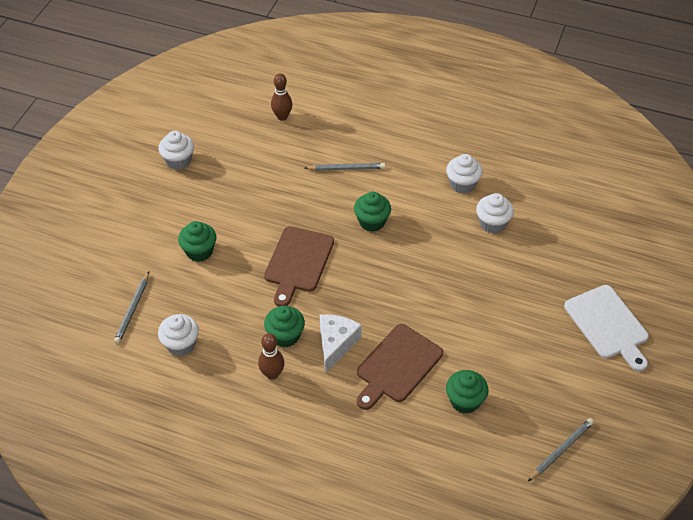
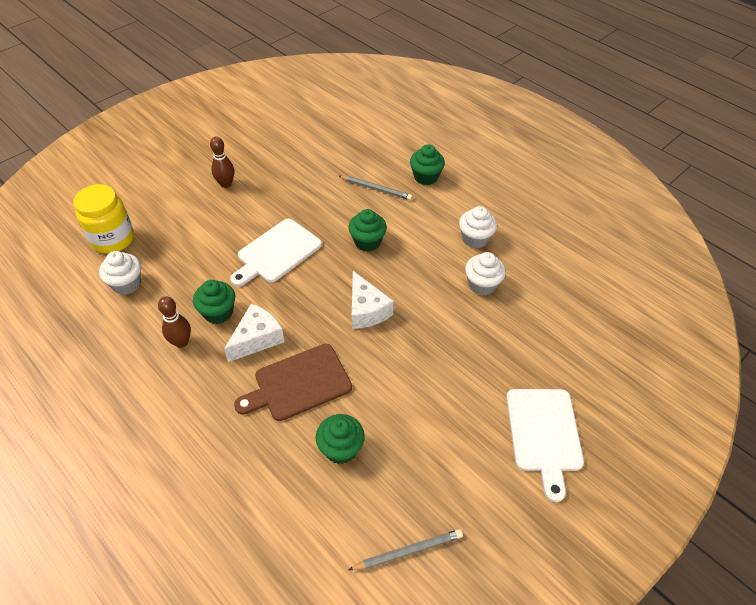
camera: 25 degrees right, 0 degrees up
grey pencil [114,272,149,344] -> yellow jar [73,184,134,254]
white cupcake [158,131,194,170] -> none
green cupcake [178,221,216,262] -> green cupcake moved to [410,144,445,185]
brown cutting board [264,226,334,306] -> white cutting board [230,219,322,287]
brown bowling pin [271,73,292,121] -> brown bowling pin moved to [210,137,234,188]
none -> white cheese [352,271,394,329]

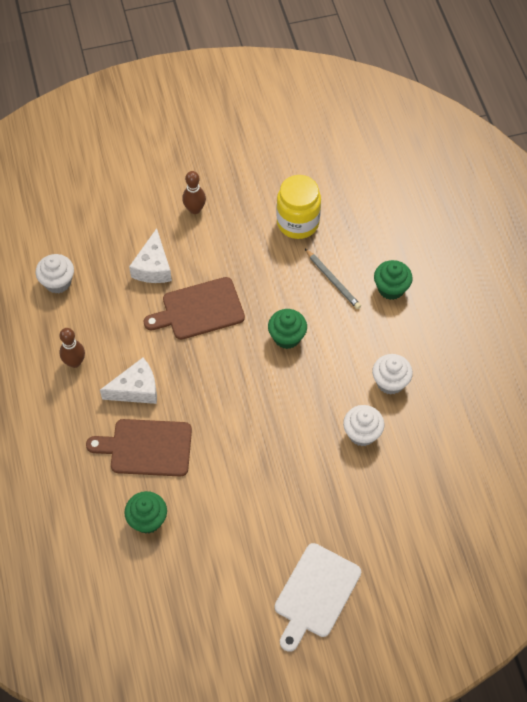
camera: 30 degrees right, 10 degrees up
yellow jar [73,184,134,254] -> yellow jar moved to [276,175,321,239]
green cupcake [193,280,235,324] -> none
white cutting board [230,219,322,287] -> brown cutting board [144,277,245,340]
grey pencil [348,529,463,570] -> none
white cheese [352,271,394,329] -> white cheese moved to [129,228,172,283]

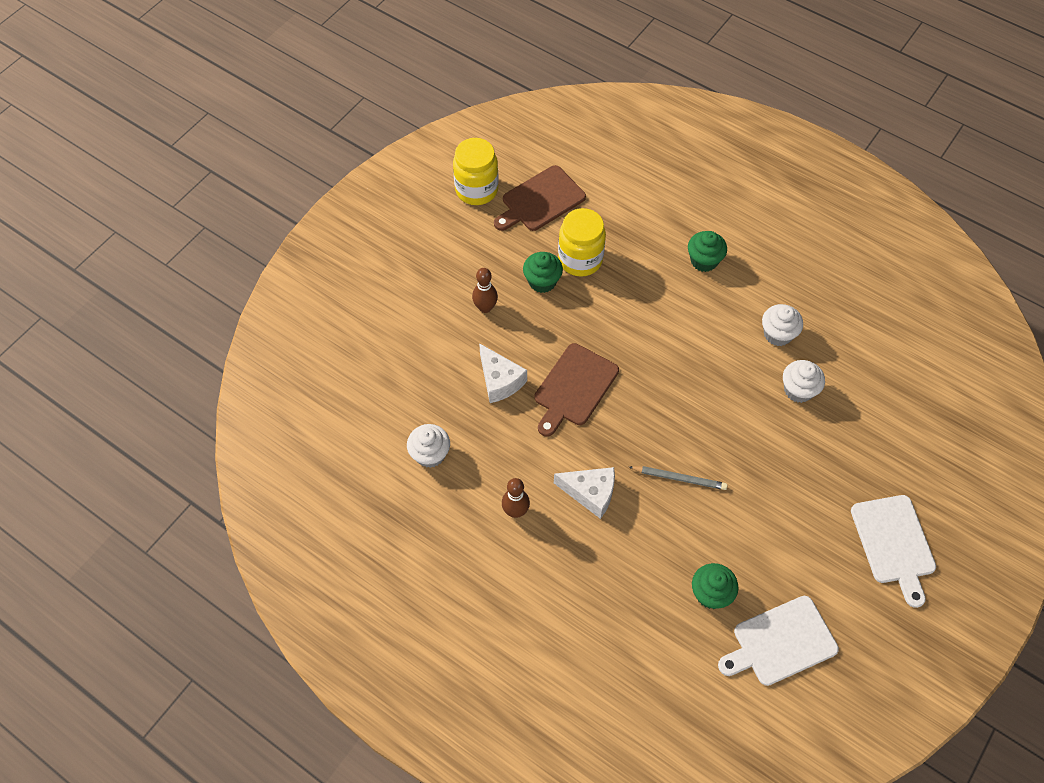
camera: 40 degrees left, 0 degrees up
brown cutting board [86,419,192,477] -> brown cutting board moved to [494,165,586,231]
white cheese [100,358,157,404] -> white cheese turned 75 degrees clockwise [554,467,615,519]
green cupcake [268,309,307,349] -> green cupcake moved to [523,252,563,293]
grey pencil [305,249,361,309] -> grey pencil moved to [629,466,727,490]
none -> yellow jar [453,138,499,205]
none -> white cutting board [718,596,839,686]

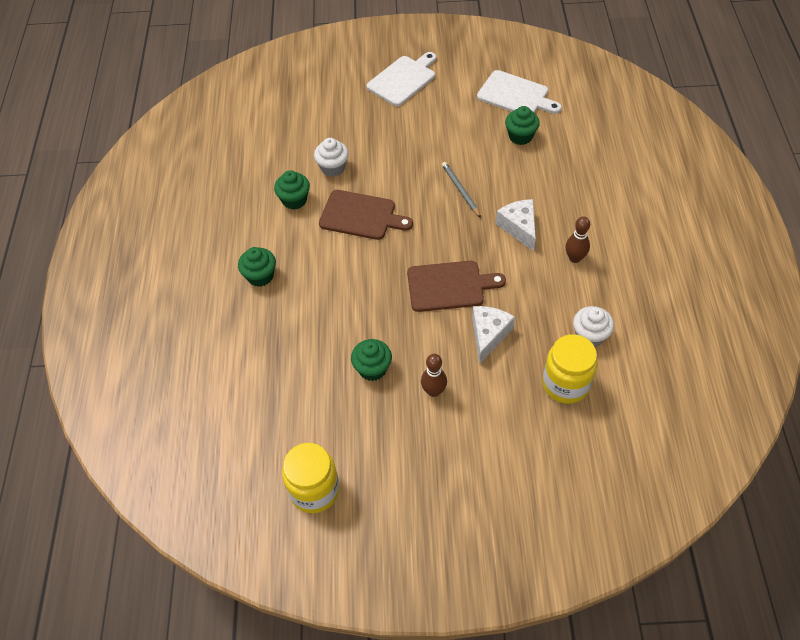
camera: 125 degrees left, 5 degrees down
brown cutting board [494,165,586,231] -> brown cutting board moved to [319,190,413,240]
yellow jar [558,208,606,277] -> yellow jar moved to [542,334,597,404]
white cupcake [762,304,803,346] -> green cupcake [274,170,310,210]

